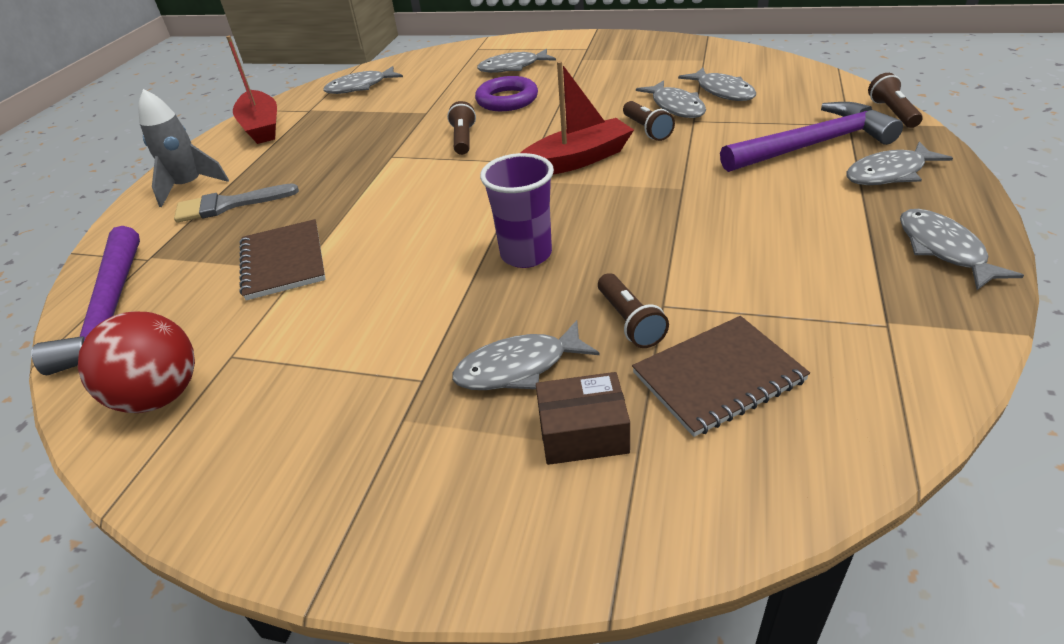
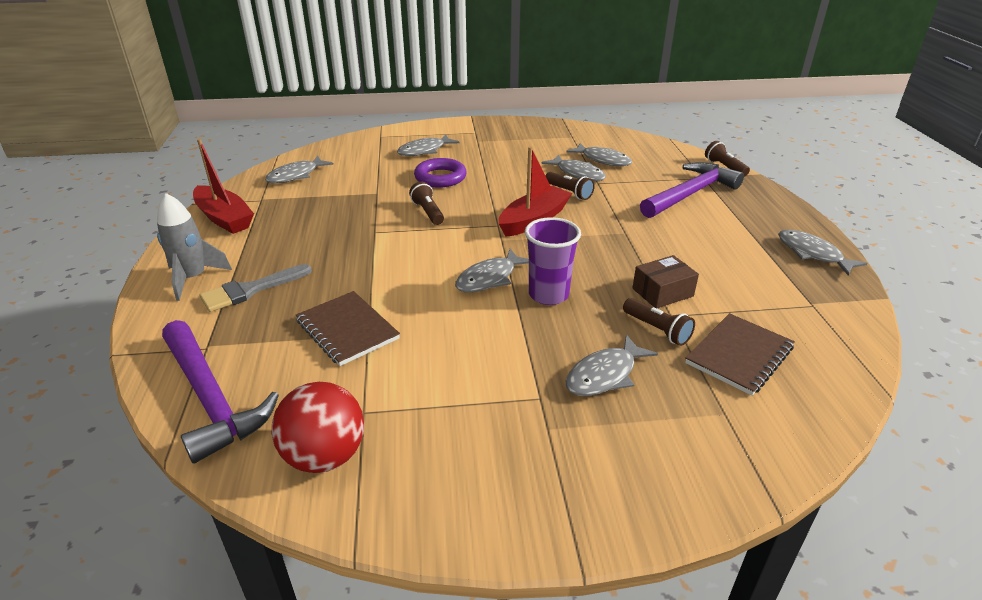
camera: 25 degrees left, 5 degrees down
brown box [536,372,630,465] -> brown box moved to [632,255,699,308]
grey fish [846,141,953,185] -> grey fish moved to [455,249,529,293]

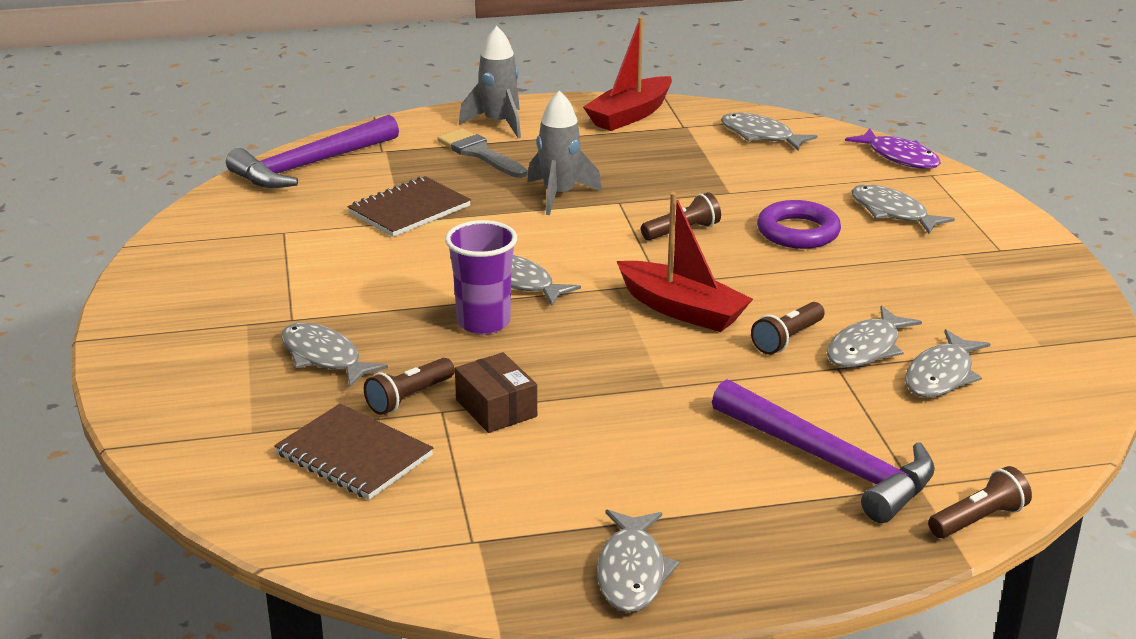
camera: 85 degrees right, 5 degrees down
red ball [272,382,364,473] -> none
grey fish [778,230,868,276] -> grey fish turned 135 degrees clockwise [597,510,680,613]
none -> grey rocket [527,91,602,215]
none -> purple fish [845,128,941,169]

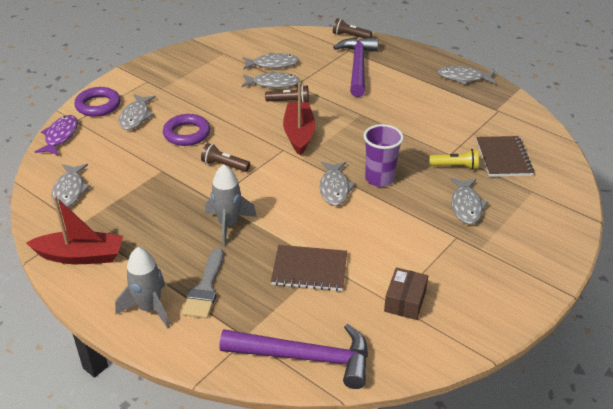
camera: 130 degrees left, 10 degrees up
brown flashlight [364,358,455,415] -> yellow flashlight [429,149,479,170]
brown box [455,352,537,433] -> brown box moved to [384,267,428,320]
grey fish [597,510,680,613] -> grey fish turned 135 degrees counterclockwise [437,66,495,85]
none -> purple ring [74,87,121,117]

